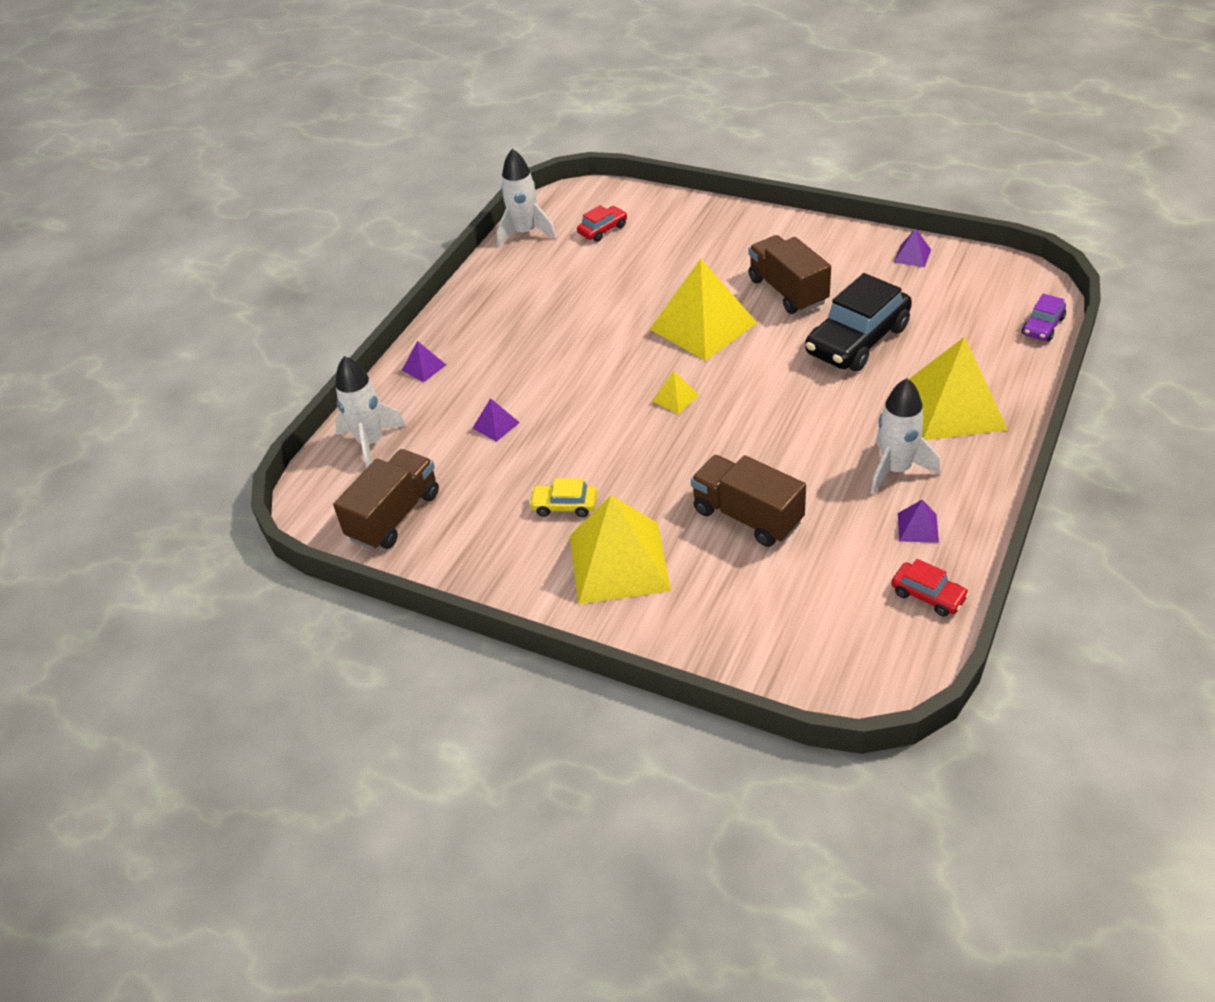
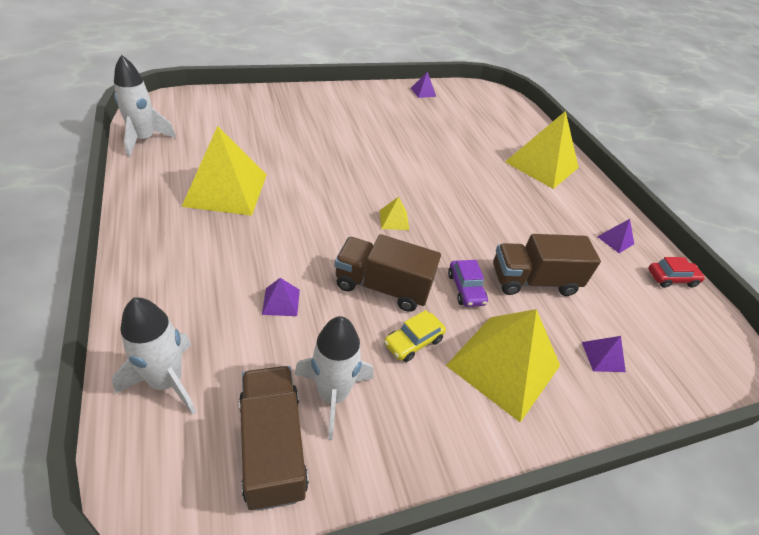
camera: 55 degrees left, 0 degrees up
purple pyramid [402,341,446,382] -> purple pyramid moved to [582,336,626,372]
red car [577,205,627,242] -> none
yellow pyramid [650,259,757,361] -> yellow pyramid moved to [181,126,267,216]
brown truck [749,235,831,314] -> brown truck moved to [335,234,441,312]
black car [805,273,912,371] -> none
white rocket [870,378,940,495] -> white rocket moved to [294,316,373,440]
purple car [1022,293,1066,341] -> purple car moved to [448,260,488,307]

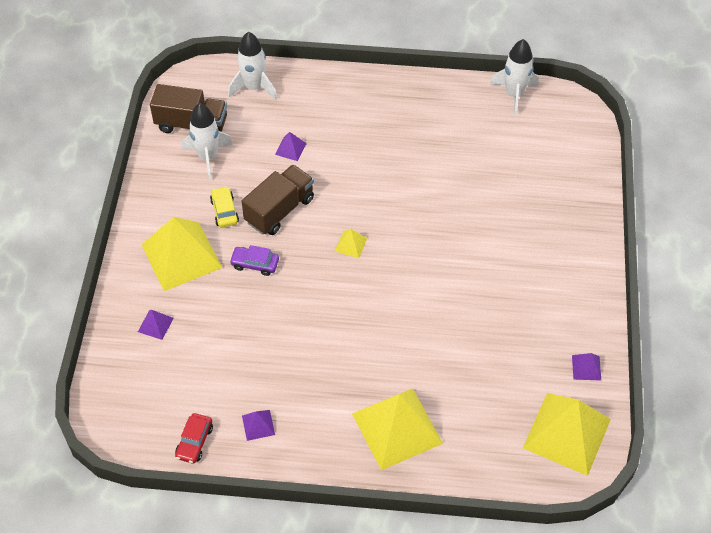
camera: 120 degrees right, 10 degrees up
yellow pyramid [181,126,267,216] -> yellow pyramid moved to [523,393,611,476]
brown truck [493,234,601,296] -> none

